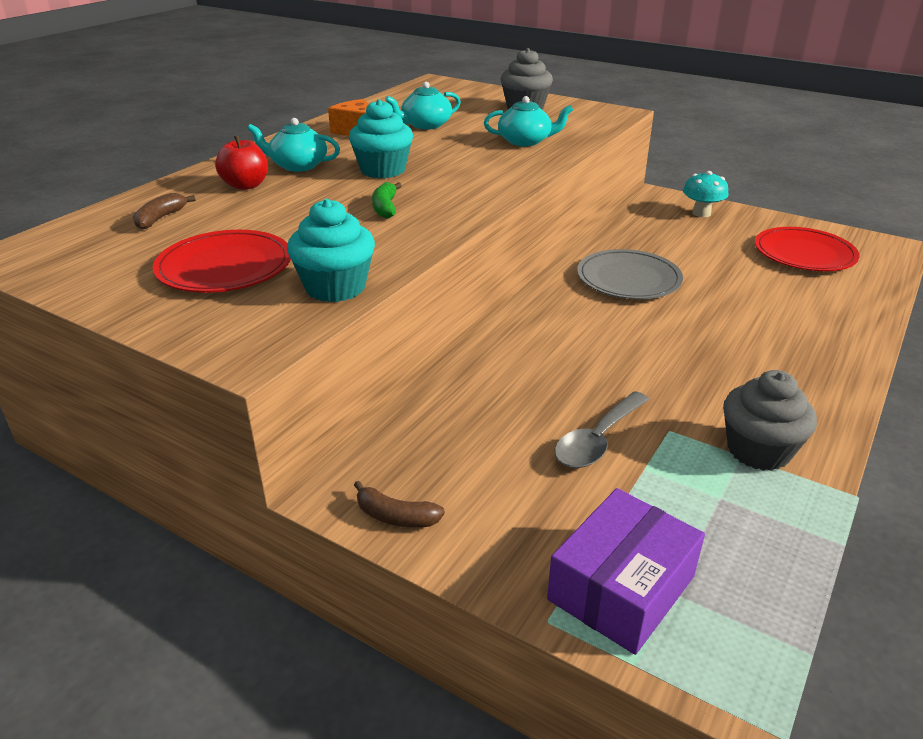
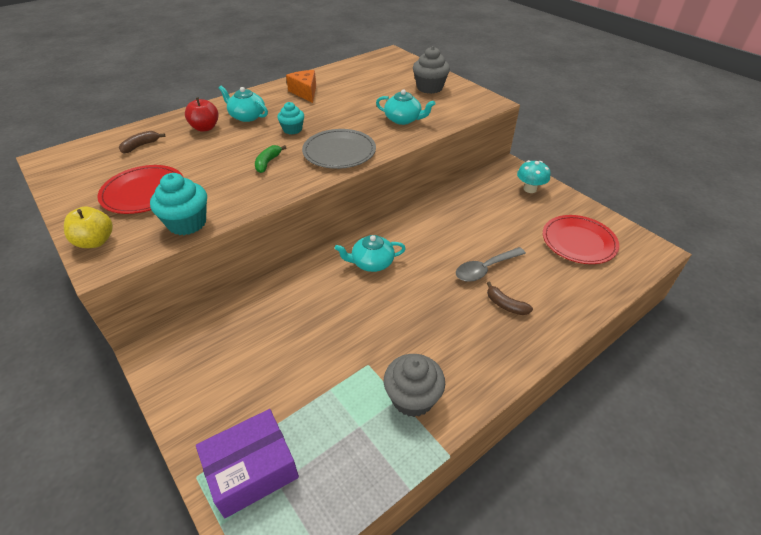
camera: 20 degrees right, 10 degrees up
turquoise cupcake [349,99,413,178] -> turquoise cupcake [277,102,304,135], size x0.64
brown banana [354,481,445,528] -> brown banana moved to [487,282,533,315]
turquoise teapot [385,82,461,130] -> turquoise teapot moved to [335,235,406,272]
grey spoon [555,391,649,468] -> grey spoon moved to [456,247,526,282]
grey plate [577,249,683,299] -> grey plate moved to [302,129,376,169]
none -> yellow apple [64,207,113,248]

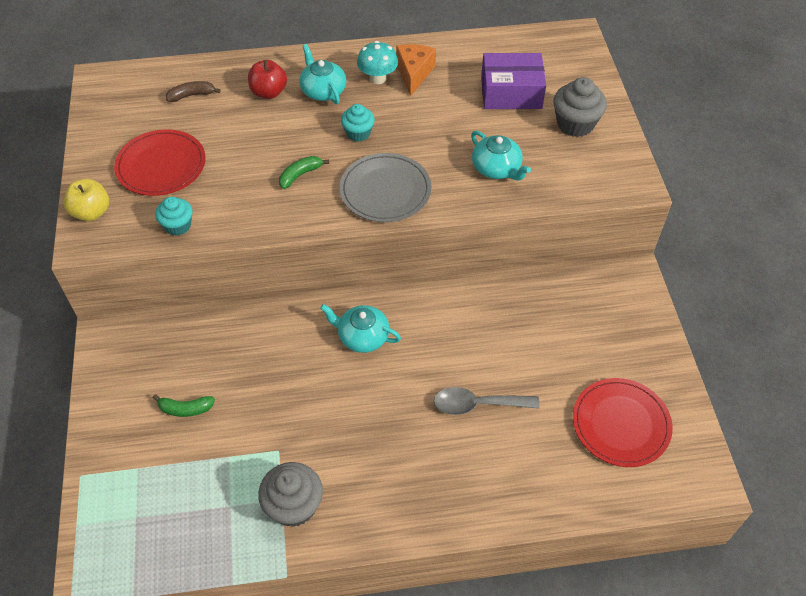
camera: 30 degrees right, 10 degrees up
turquoise cupcake [150,173,207,235] -> turquoise cupcake [155,197,193,236], size x0.64
purple box [196,409,299,518] -> purple box moved to [481,53,546,109]
brown banana [487,282,533,315] -> none
turquoise mushroom [517,160,550,193] -> turquoise mushroom moved to [357,41,398,84]
none -> green banana [153,394,215,417]

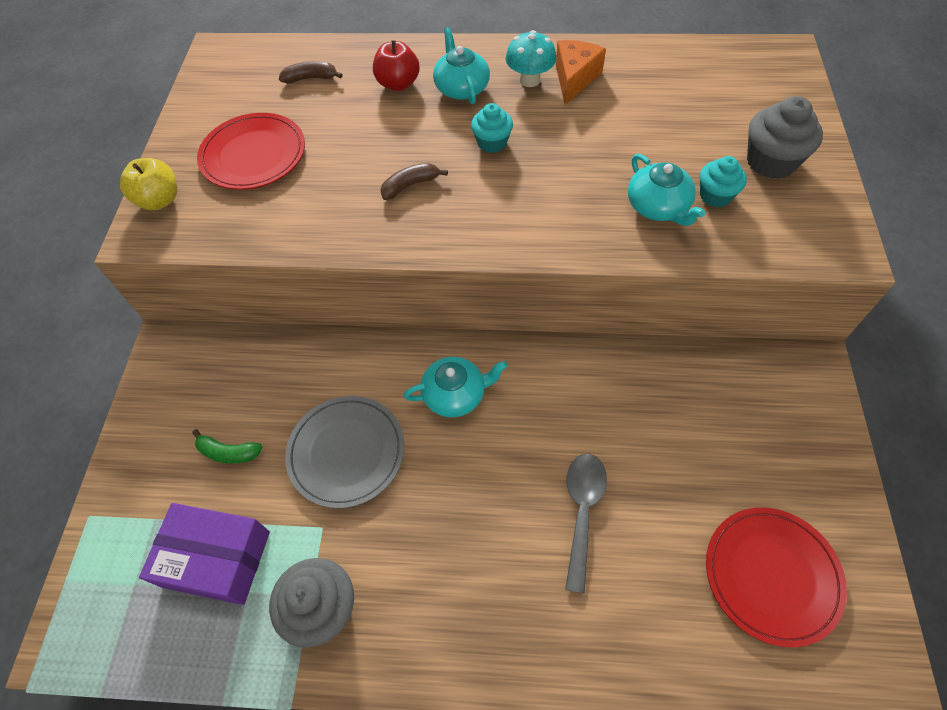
camera: 15 degrees right, 5 degrees up
turquoise cupcake [155,197,193,236] -> turquoise cupcake moved to [700,156,747,207]
green banana [279,156,329,189] -> brown banana [380,163,448,200]
turquoise teapot [320,304,401,353] -> turquoise teapot turned 135 degrees clockwise [404,357,507,418]
grey plate [339,153,432,222] -> grey plate moved to [285,396,404,508]
grey spoon [434,387,540,415] -> grey spoon turned 90 degrees clockwise [565,454,607,594]
purple box [481,53,546,109] -> purple box moved to [139,503,270,605]

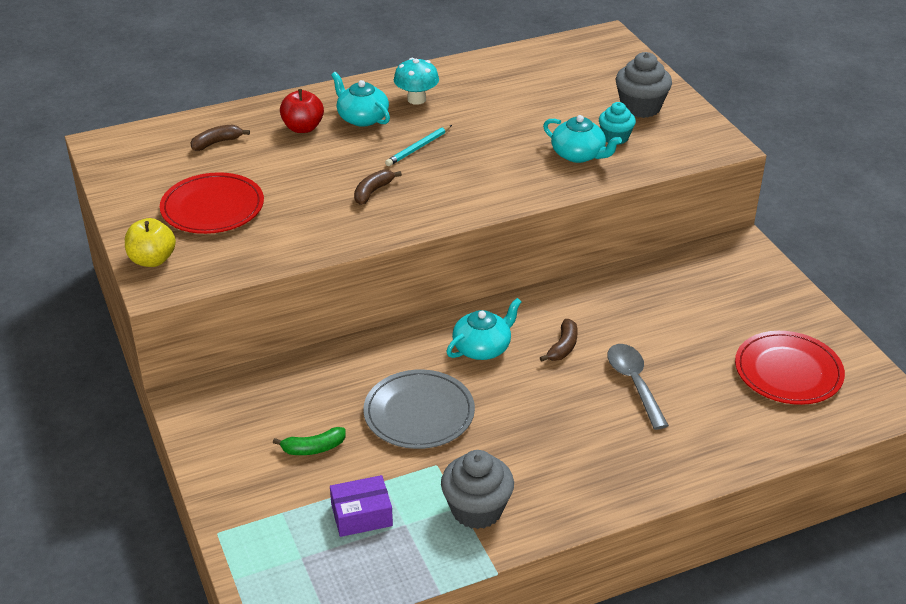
camera: 30 degrees left, 20 degrees down
purple box [139,503,270,605] -> purple box [330,475,393,537], size x0.65
turquoise cupcake [471,103,513,153] -> turquoise pencil [385,125,452,166]
orange cheese [556,40,606,105] -> none
none -> brown banana [540,319,578,362]

